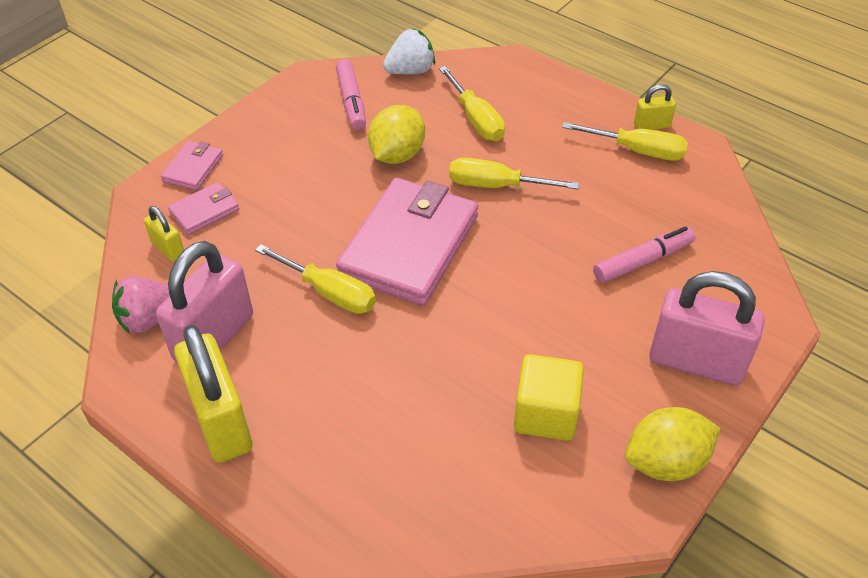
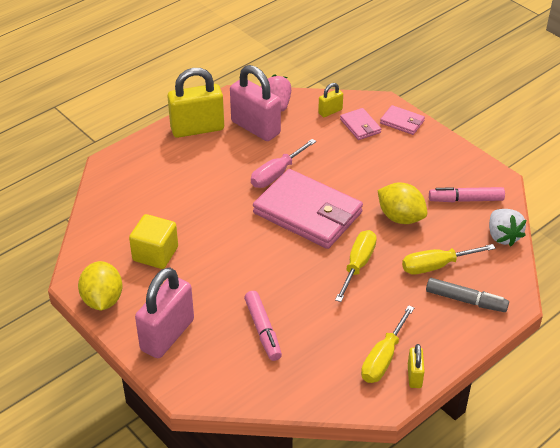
camera: 100 degrees right, 5 degrees down
yellow screwdriver [255,244,376,314] -> pink screwdriver [251,139,316,188]
none -> grey marker [426,278,509,312]

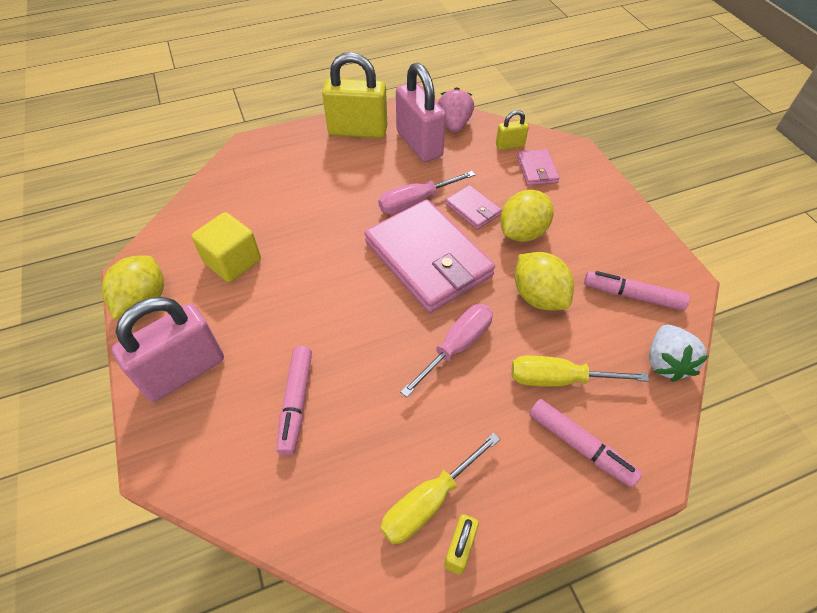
camera: 20 degrees right, 10 degrees up
yellow screwdriver [335,230,377,302] -> pink screwdriver [400,304,493,397]
pink wallet [380,105,425,135] -> pink wallet moved to [445,185,502,230]
grey marker [426,278,509,312] -> pink marker [529,399,642,488]
none -> yellow lemon [500,190,554,242]

